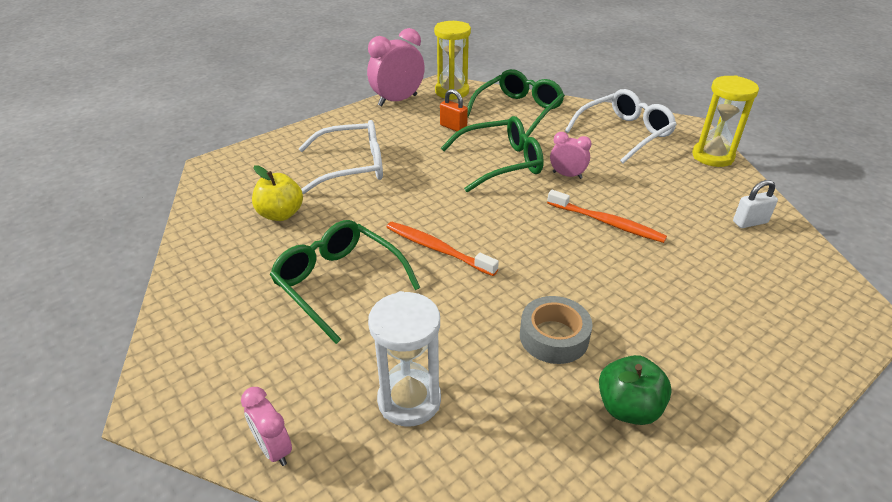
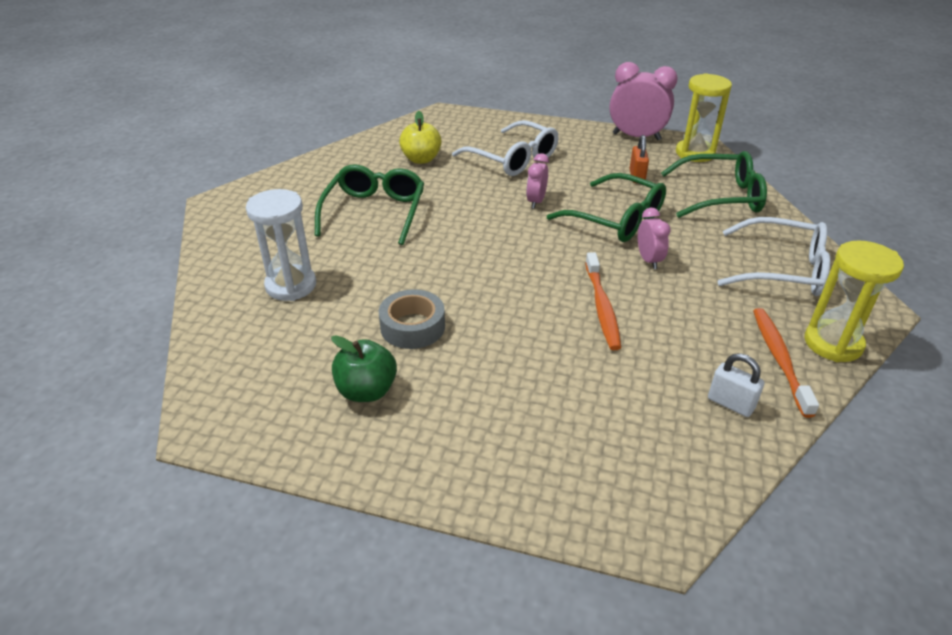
camera: 55 degrees right, 0 degrees up
pink clock [241,387,292,466] -> pink clock moved to [526,153,549,209]
orange toothbrush [386,222,499,276] -> orange toothbrush moved to [753,308,819,418]

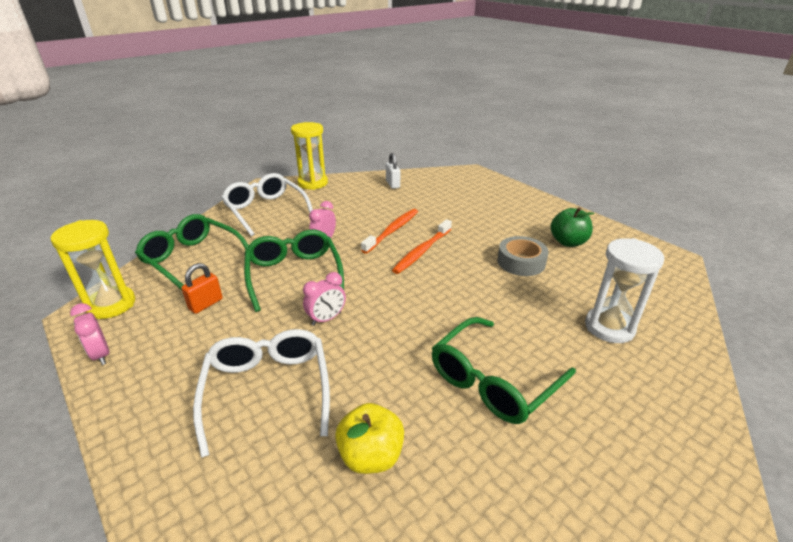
camera: 145 degrees left, 5 degrees down
pink clock [610,62,678,140] -> pink clock [70,303,109,365], size x0.56
orange toothbrush [753,308,819,418] -> orange toothbrush moved to [392,219,452,274]

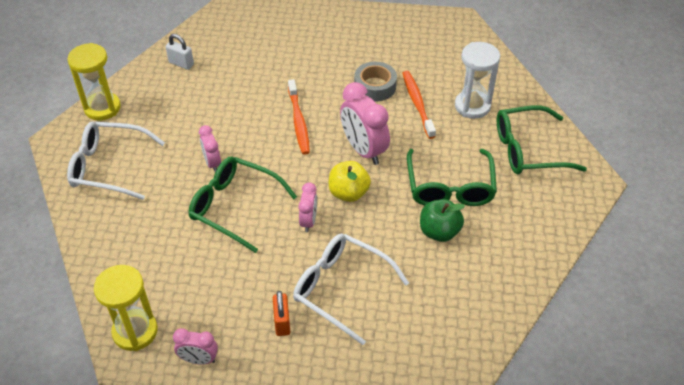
camera: 45 degrees left, 15 degrees up
green glasses [135,214,249,290] -> green glasses moved to [497,106,587,175]
orange padlock [181,263,223,314] -> orange padlock moved to [273,291,290,336]
yellow apple [335,403,404,474] -> yellow apple moved to [329,161,371,202]
orange toothbrush [361,209,418,254] -> orange toothbrush moved to [402,71,436,139]
green apple [550,207,594,247] -> green apple moved to [420,199,465,242]
none -> pink clock [340,82,390,165]

